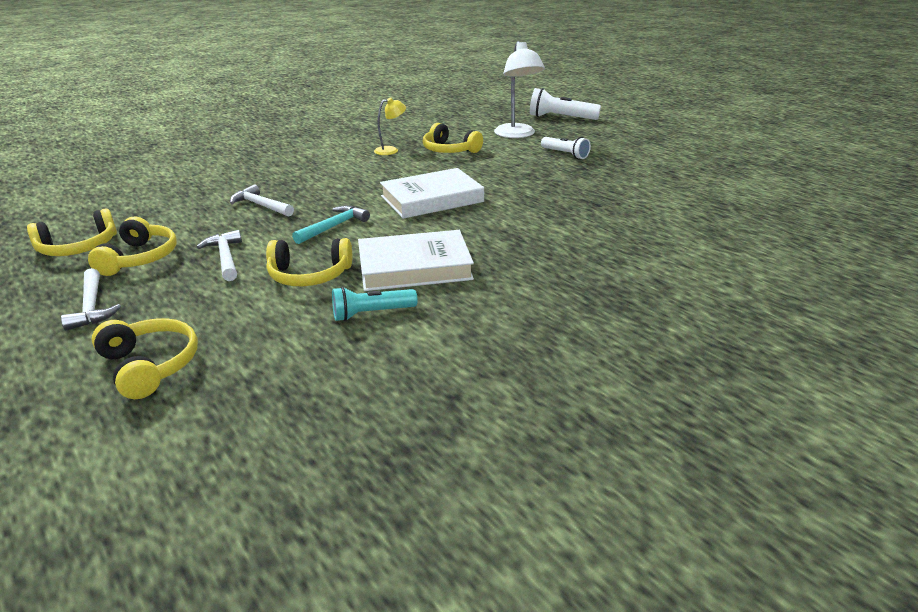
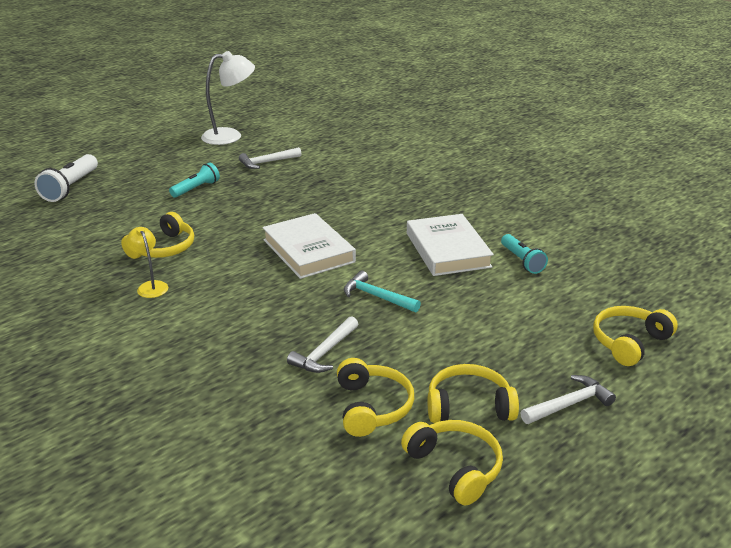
camera: 95 degrees left, 0 degrees up
white hammer [197,230,242,281] -> white hammer moved to [239,147,301,169]
yellow headphones [266,238,352,286] -> yellow headphones moved to [337,358,414,437]
white lamp [494,41,545,138] -> white lamp moved to [201,51,255,145]
white flashlight [541,137,591,159] -> turquoise flashlight [169,163,220,198]

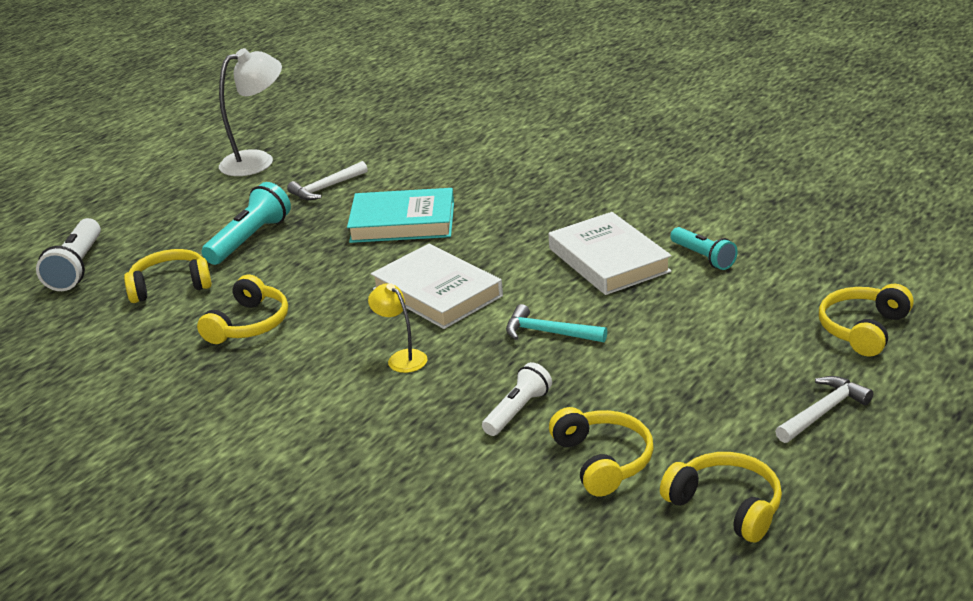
camera: 10 degrees left, 0 degrees up
yellow lamp [126,227,168,298] -> yellow lamp moved to [368,283,428,373]
turquoise flashlight [169,163,220,198] -> turquoise flashlight [202,182,291,265], size x1.52
white hammer [287,316,358,373] -> white flashlight [482,362,552,436]
yellow headphones [428,364,519,423] -> yellow headphones moved to [124,249,212,303]
none -> turquoise book [347,188,454,243]

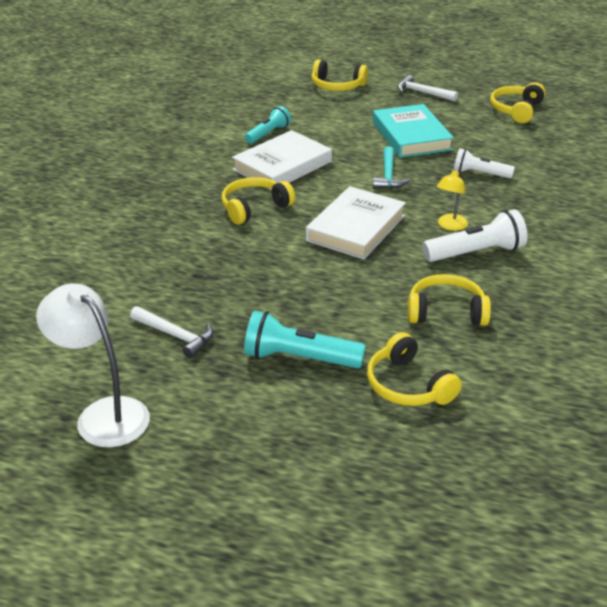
camera: 110 degrees left, 5 degrees up
white flashlight [36,218,101,291] -> white flashlight moved to [422,209,527,262]
turquoise book [347,188,454,243] -> turquoise book moved to [373,104,454,158]
yellow headphones [549,407,654,497] -> yellow headphones moved to [221,177,295,225]

